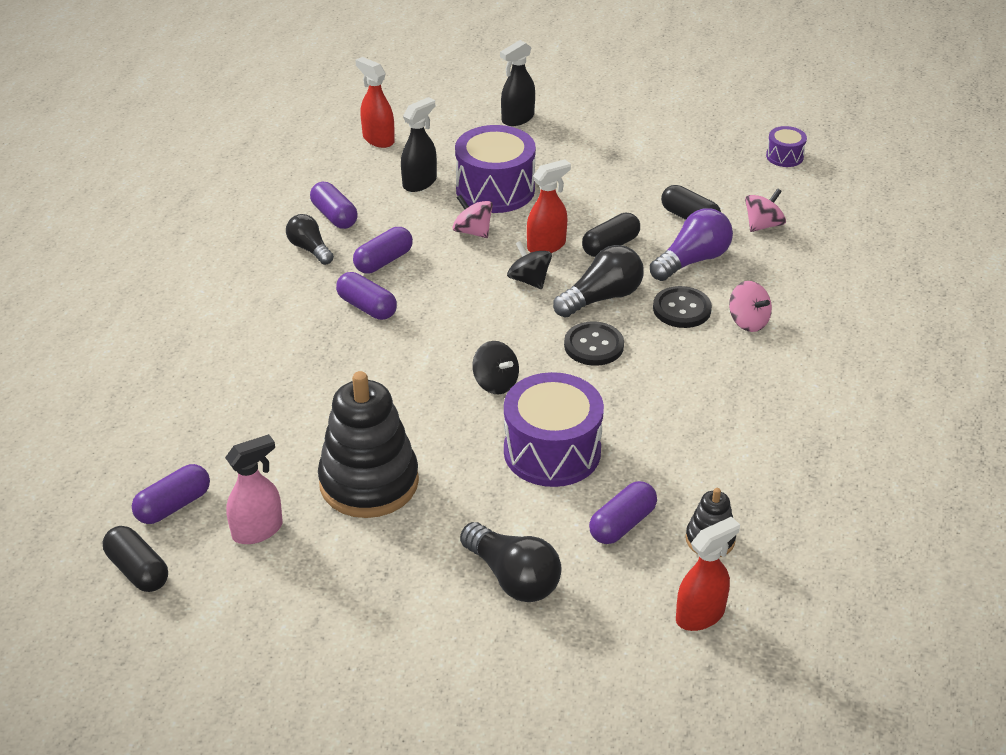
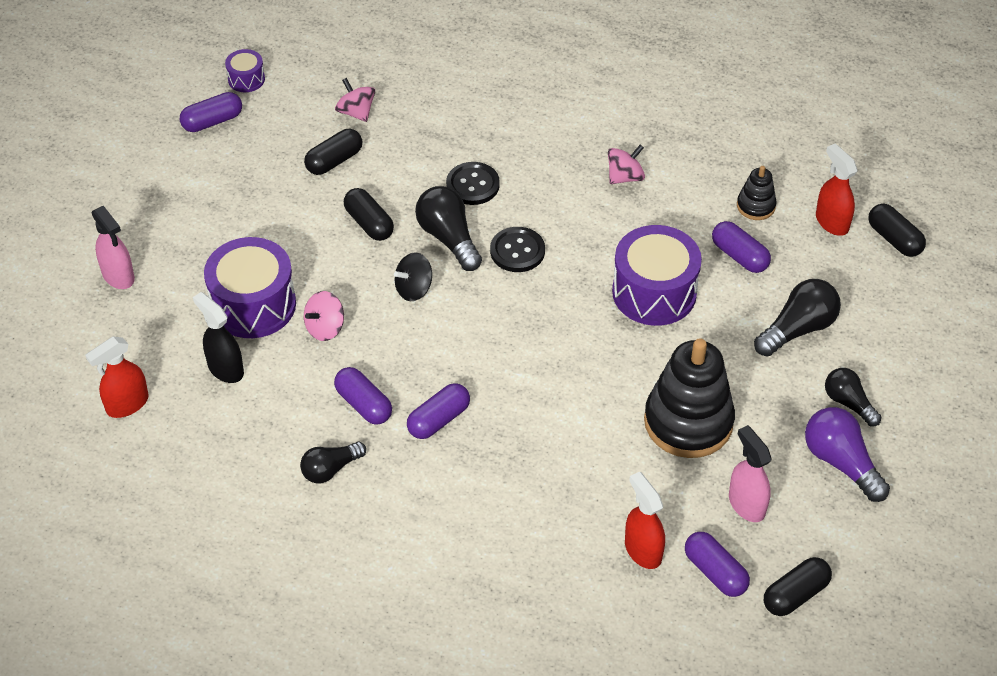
camera: 85 degrees left, 10 degrees up
purple capsule [310,182,358,229] -> purple capsule moved to [180,92,242,132]
black spinning top [472,341,519,394] -> none
black spray bottle [500,40,535,126] -> pink spray bottle [92,206,135,289]
red spray bottle [527,159,571,253] -> red spray bottle moved to [625,472,665,569]
purple light bulb [650,208,733,281] -> purple light bulb moved to [805,407,890,502]
pink spinning top [729,281,772,332] -> pink spinning top moved to [608,145,645,184]
none -> black light bulb [825,368,881,426]
none -> black capsule [868,204,926,257]

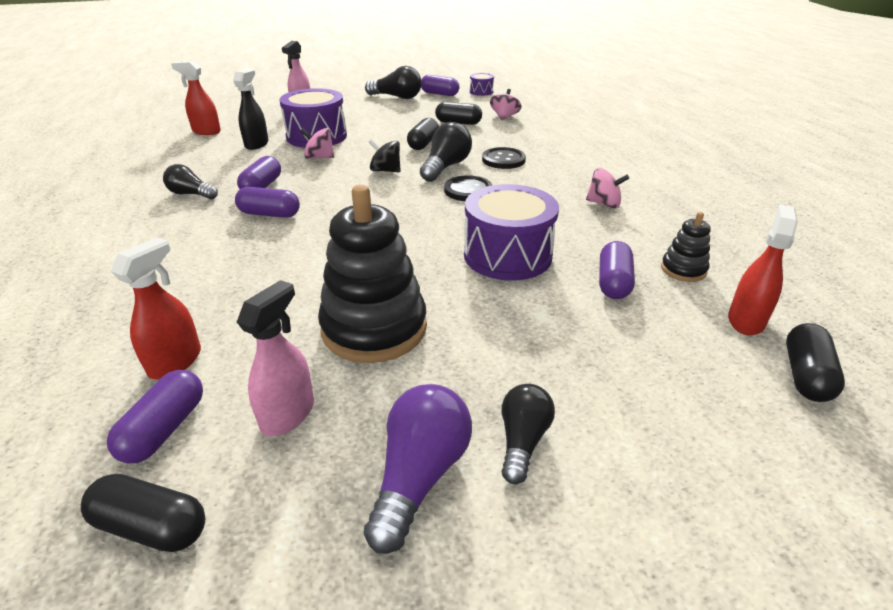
camera: 55 degrees right, 15 degrees down
black light bulb [754,279,841,356] -> black light bulb moved to [365,66,422,99]

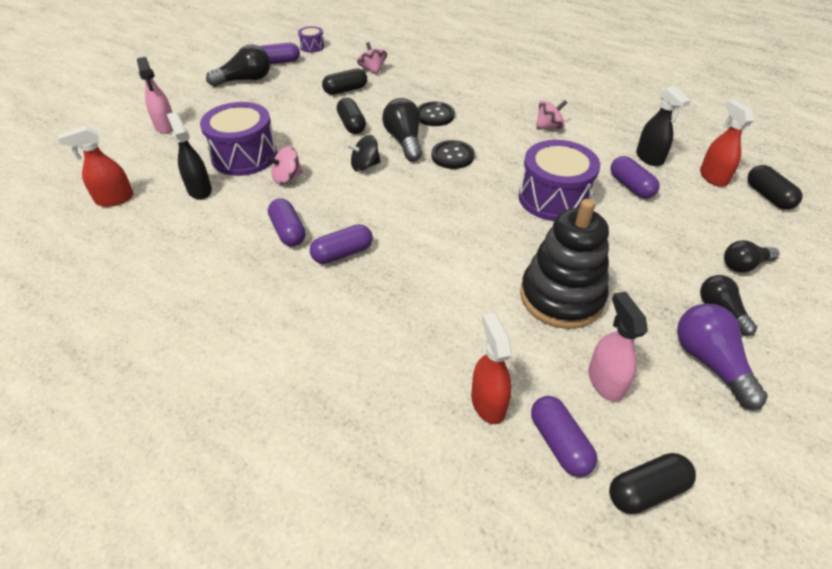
camera: 40 degrees left, 10 degrees up
black light bulb [163,164,218,199] -> black light bulb moved to [724,240,779,273]
black stacking toy [661,212,711,282] -> black spray bottle [636,86,691,166]

